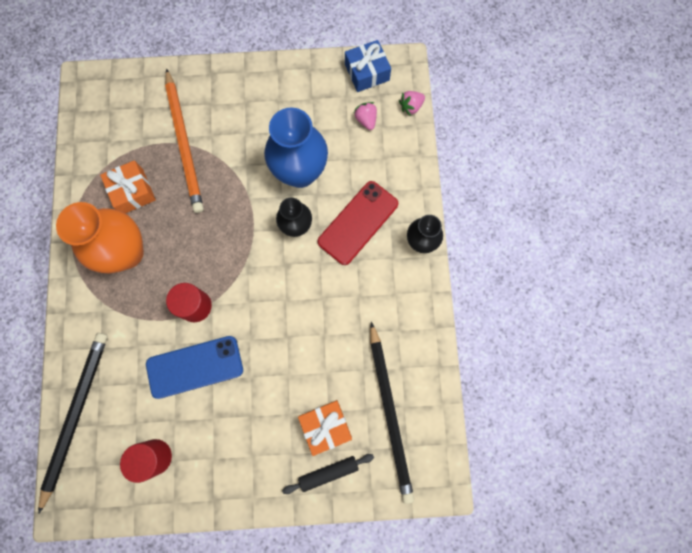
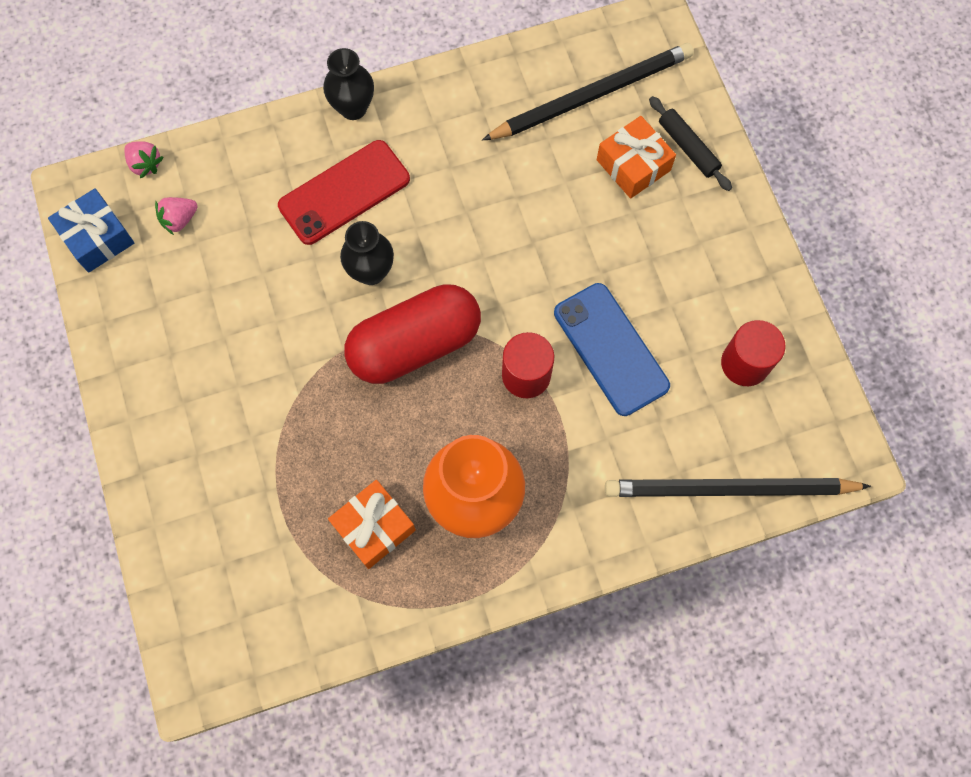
camera: 105 degrees left, 5 degrees down
orange pencil [165,68,204,213] -> none
blue vase [264,107,328,188] -> none
red phone [317,181,398,265] -> red phone turned 60 degrees counterclockwise [278,140,410,245]
none -> red capsule [344,284,481,384]

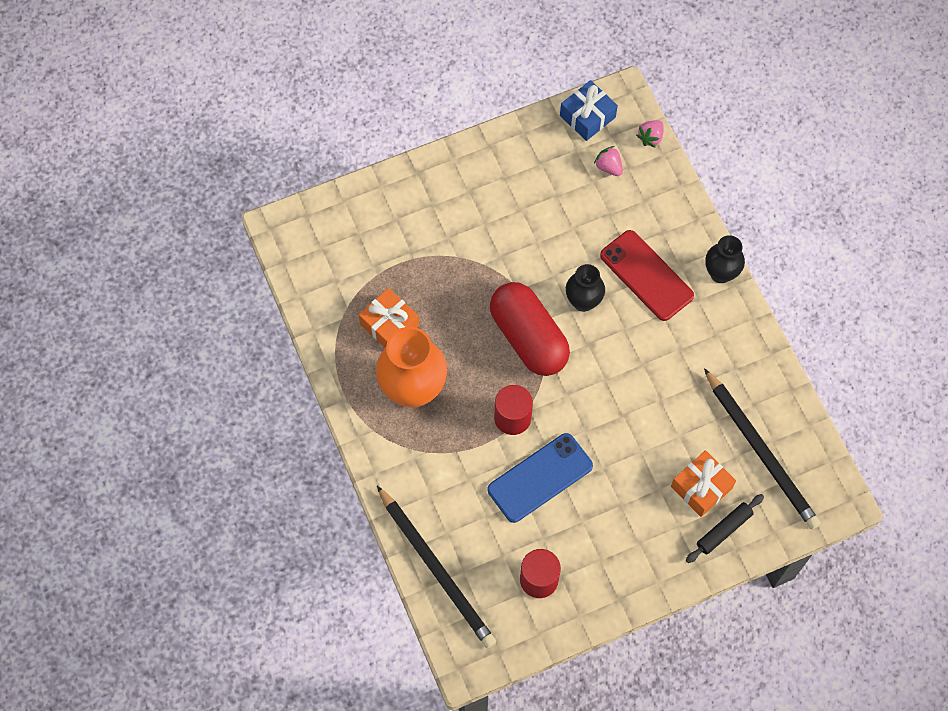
camera: 85 degrees right, 5 degrees down
black pencil [605,478,871,497] -> black pencil turned 150 degrees clockwise [377,486,496,648]

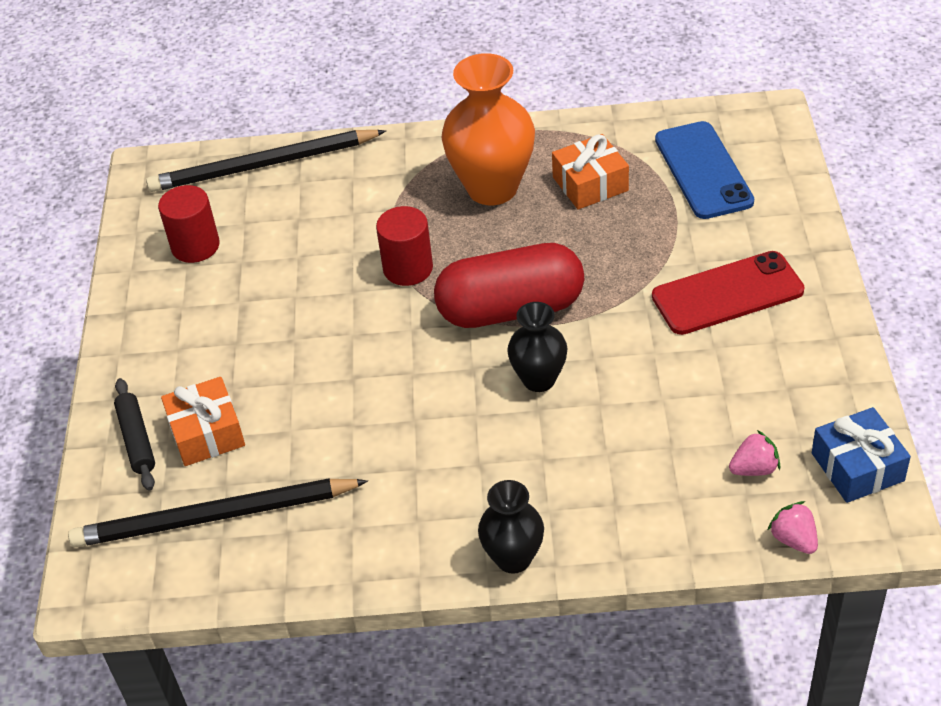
camera: 115 degrees right, 20 degrees down
blue phone [488,433,593,523] -> blue phone moved to [655,121,754,219]
red phone [600,230,694,321] -> red phone moved to [652,251,804,335]

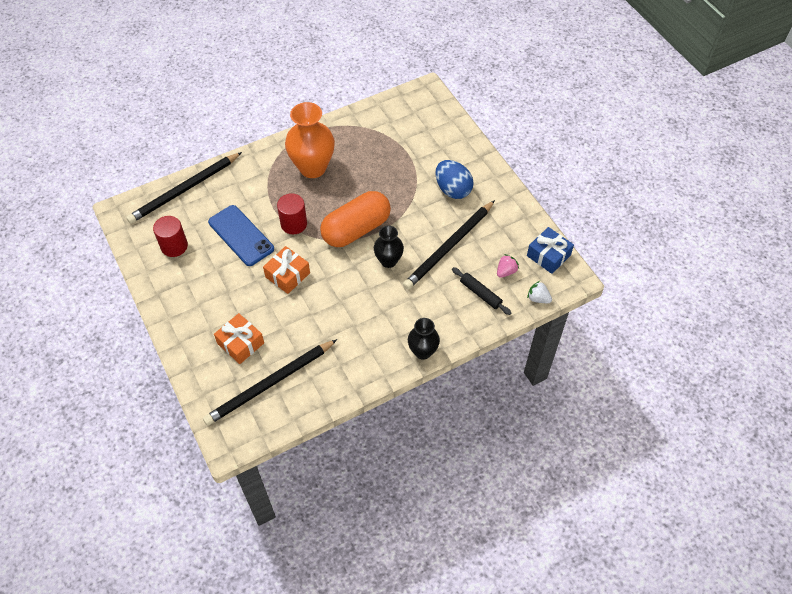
camera: 30 degrees left, 10 degrees up
black rolling pin [114,378,155,491] -> black rolling pin moved to [452,267,511,315]
red capsule [434,243,584,328] -> orange capsule [320,191,391,247]
orange gift [552,134,629,209] -> orange gift moved to [263,246,310,294]
red phone [652,251,804,335] -> blue egg [435,160,474,199]
blue phone [655,121,754,219] -> blue phone moved to [208,205,274,266]
pink strawberry [768,501,818,554] -> white strawberry [527,281,552,303]
none -> black pencil [403,200,495,290]

